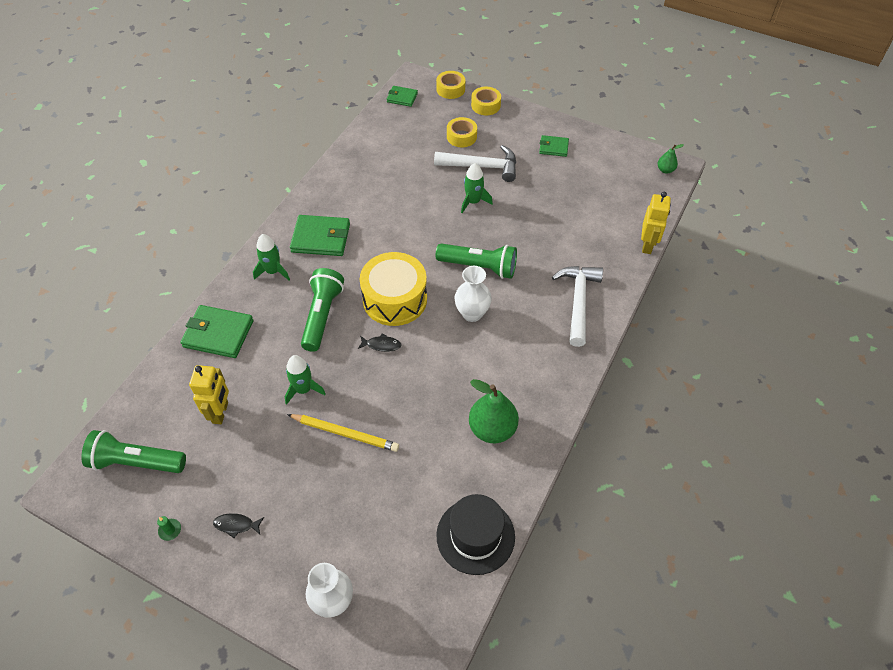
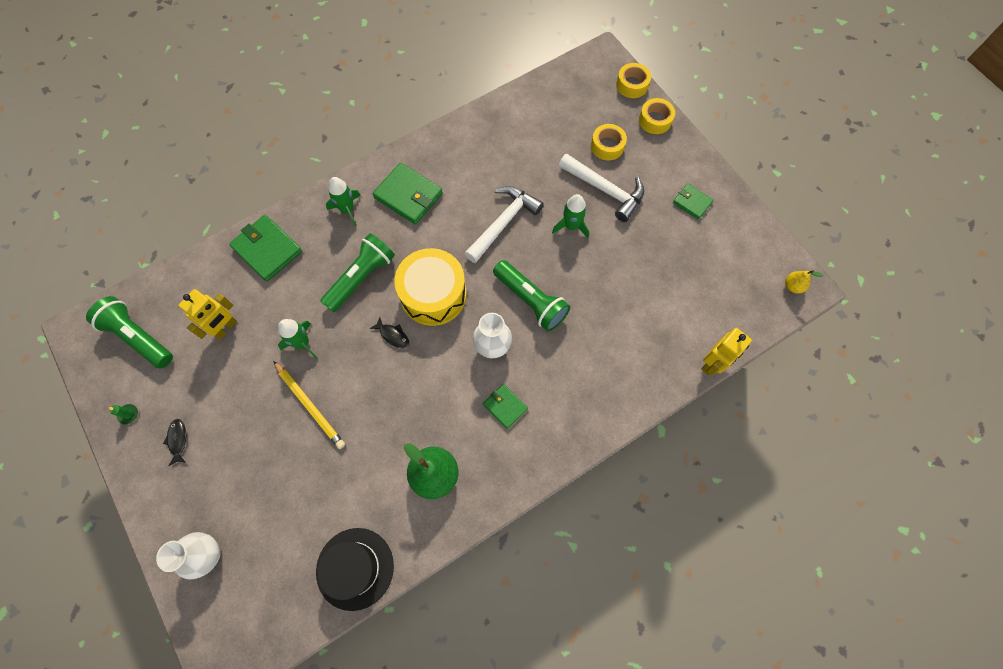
camera: 30 degrees right, 15 degrees up
black fish [213,513,264,538] -> black fish turned 45 degrees clockwise [163,419,187,466]
green wallet [387,86,418,107] -> green wallet moved to [483,384,528,429]
white hammer [552,266,603,347] -> white hammer moved to [464,186,544,263]
green pear [658,144,684,174] -> yellow pear [785,270,823,294]

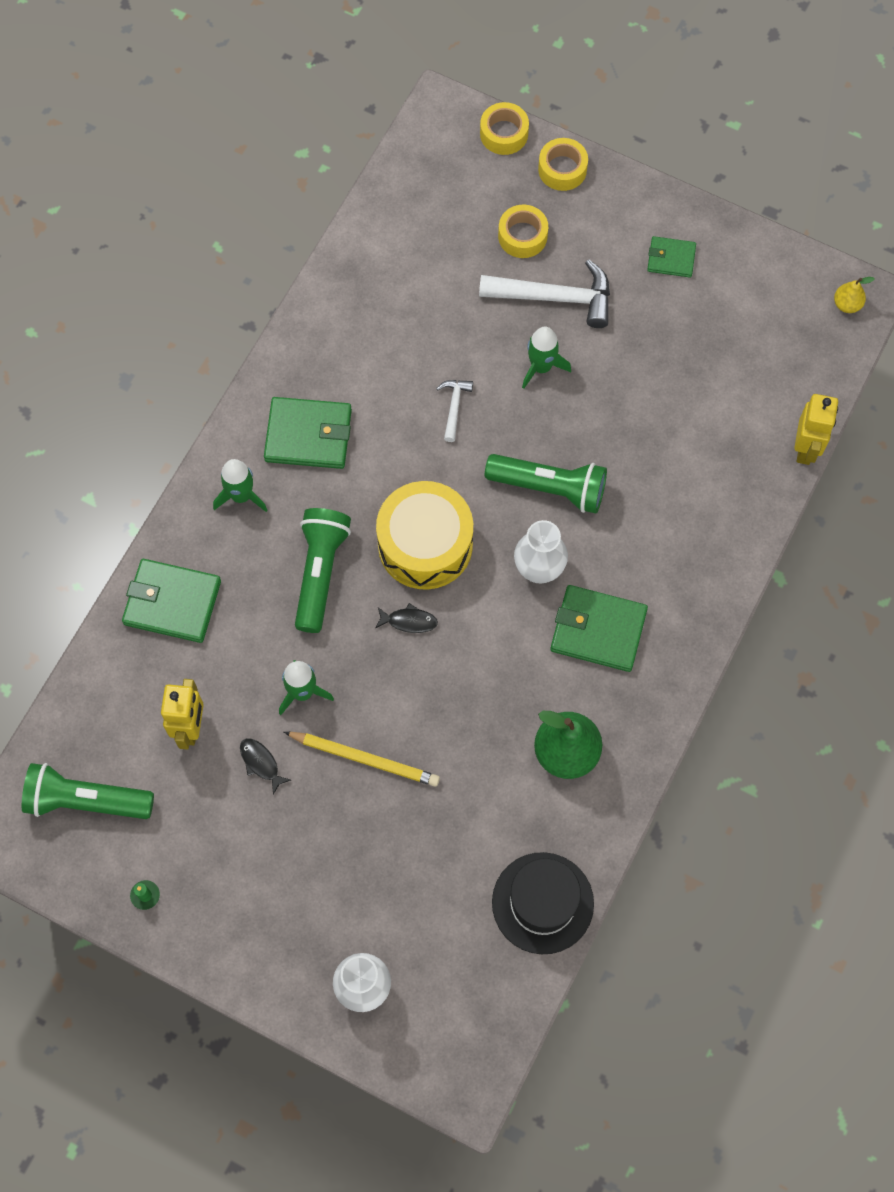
camera: 30 degrees left, 0 degrees up
black fish [163,419,187,466] -> black fish moved to [240,738,291,795]
white hammer [464,186,544,263] -> white hammer [436,380,473,442], size x0.50
green wallet [483,384,528,429] -> green wallet [550,585,648,672], size x1.74

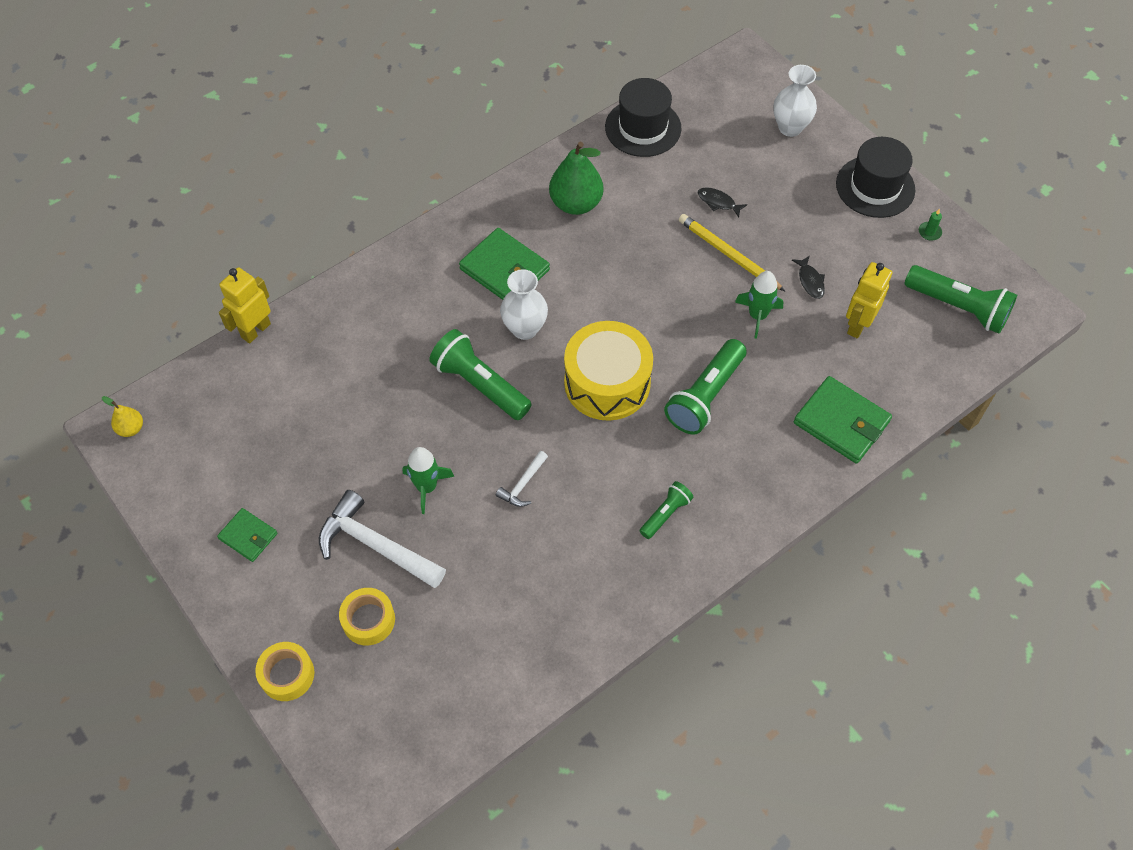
camera: 155 degrees left, 10 degrees down
green rocket [213,459,268,512] -> none
green wallet [264,397,352,469] -> green flashlight [640,481,693,539]
black fish [375,603,438,633] -> black fish moved to [698,187,747,217]
yellow tape [480,102,529,155] -> none
none -> black hat [836,137,915,218]

